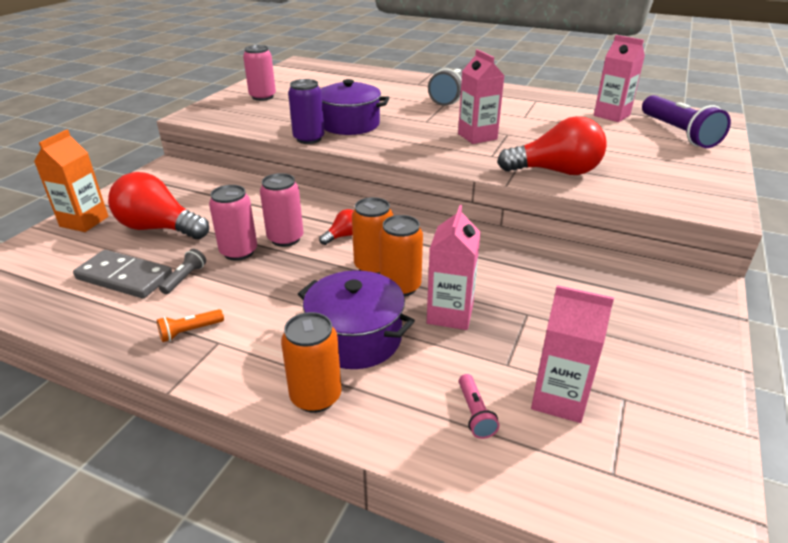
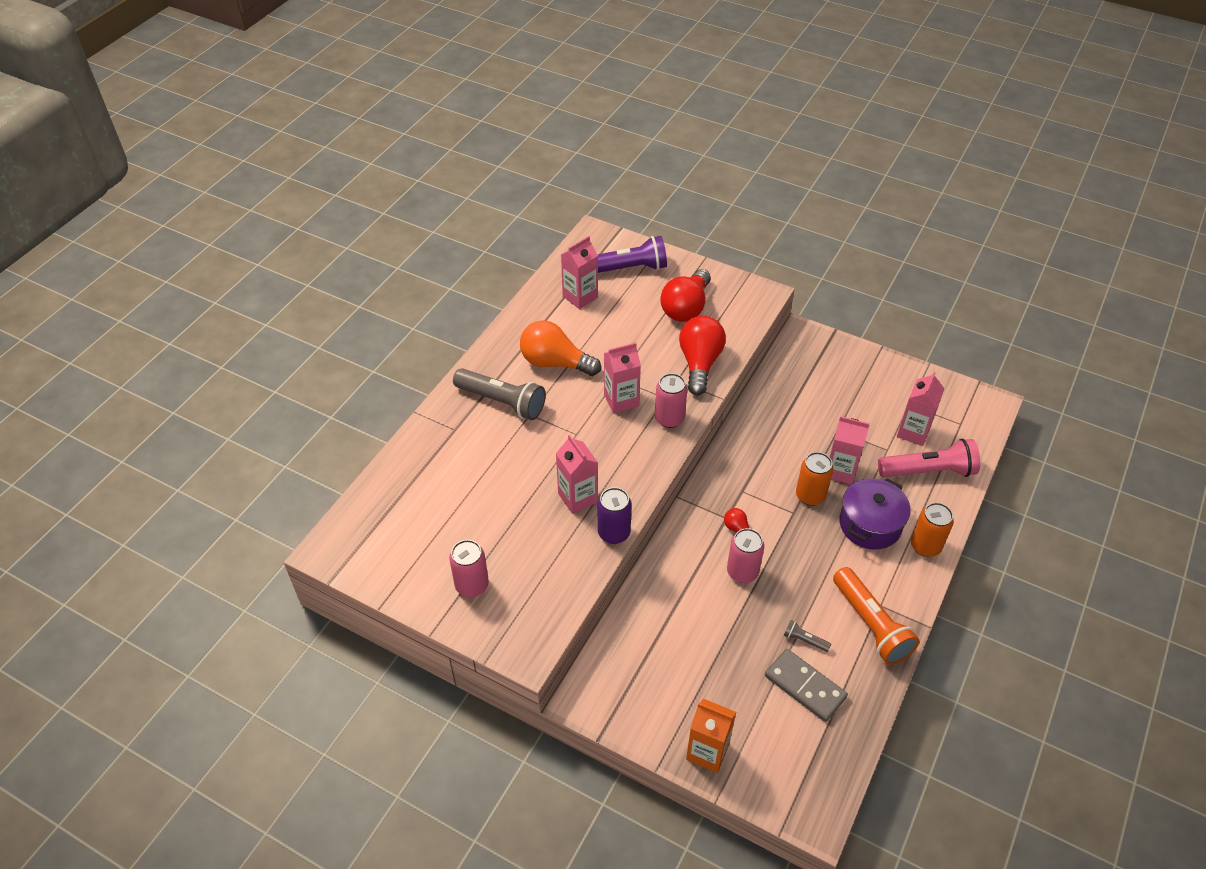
camera: 85 degrees left, 15 degrees up
grey domino [73,250,172,298] -> grey domino turned 75 degrees counterclockwise [765,649,848,722]
red light bulb [108,172,209,239] -> red light bulb moved to [660,269,711,322]
orange flashlight [157,309,224,342] -> orange flashlight [833,567,919,665], size x2.31
pink can [209,185,257,261] -> pink can moved to [655,373,687,428]
purple pot [321,79,389,135] -> pink carton [556,435,598,514]
orange can [352,197,393,274] -> none
pink flashlight [459,374,499,439] -> pink flashlight [878,439,980,477], size x2.31
none -> orange light bulb [520,320,601,376]

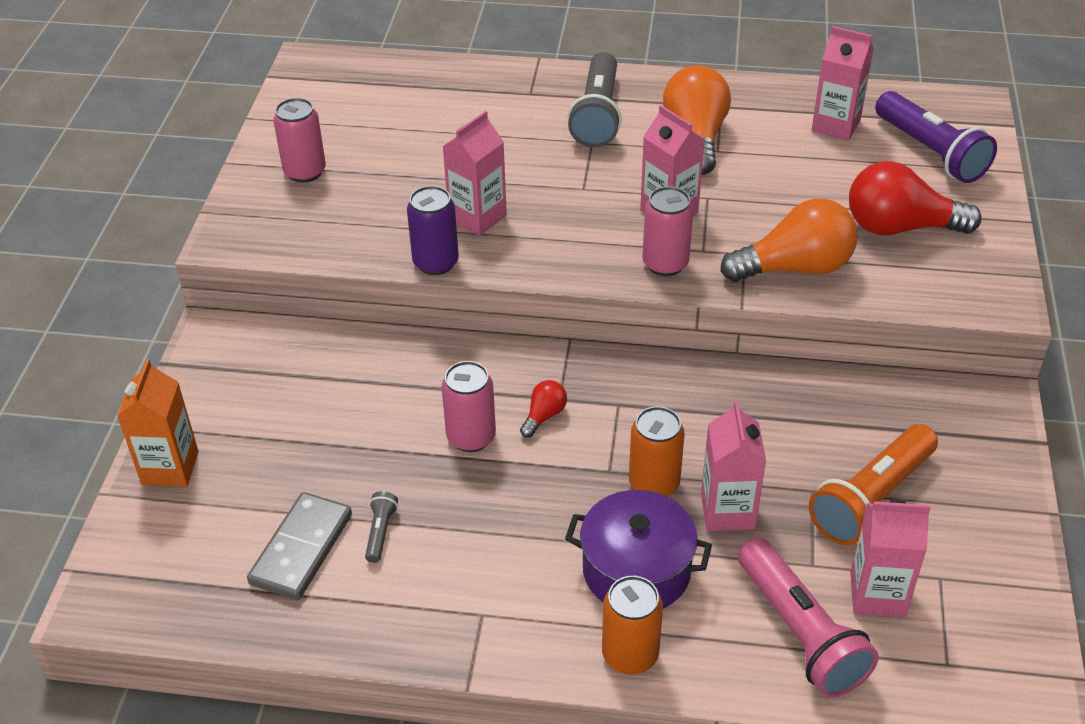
camera: 70 degrees right, 5 degrees down
red light bulb [679,316,726,395] -> orange light bulb [720,198,858,282]
orange flashlight [833,567,919,665] -> orange flashlight moved to [808,424,938,545]

